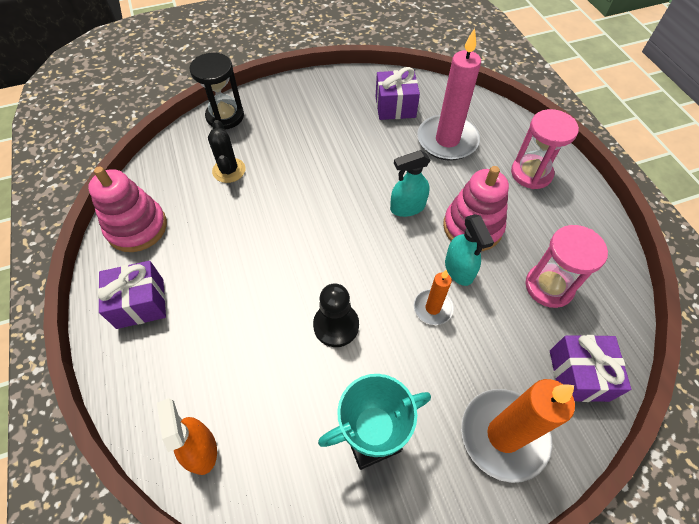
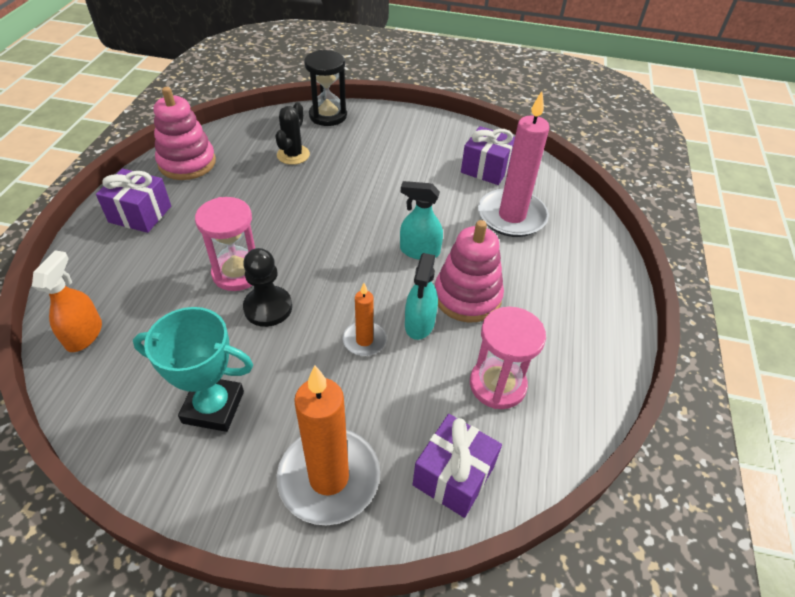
camera: 30 degrees right, 10 degrees down
pink hourglass [511,109,579,189] -> pink hourglass moved to [195,197,255,291]

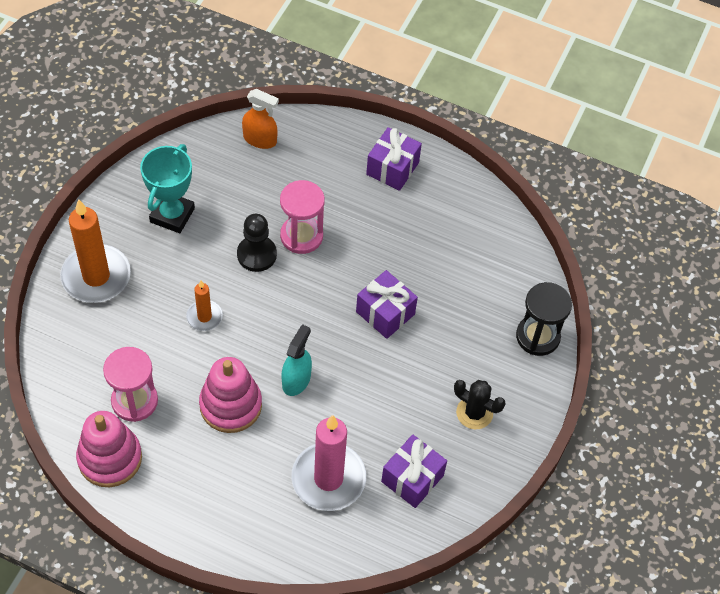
camera: 100 degrees right, 10 degrees up
pink stacking toy [153,87,216,180] -> pink stacking toy moved to [76,411,142,487]
black cactus [275,102,310,165] -> black cactus moved to [454,380,506,429]
turquoise spray bottle [405,253,438,340] -> none
purple gift [412,414,502,518] -> purple gift moved to [356,270,418,339]

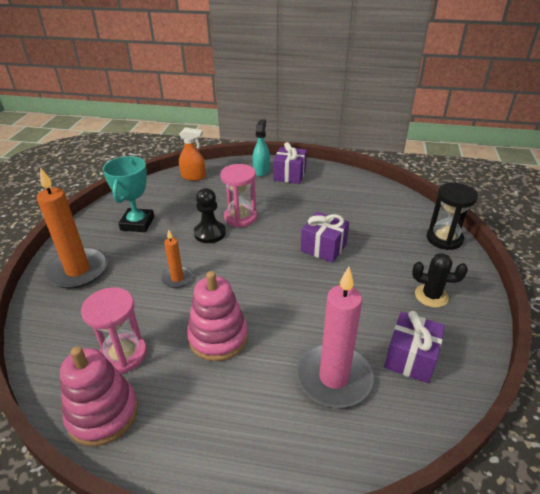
camera: 10 degrees left, 20 degrees down
turquoise spray bottle [281,324,312,396] -> turquoise spray bottle moved to [253,119,270,176]

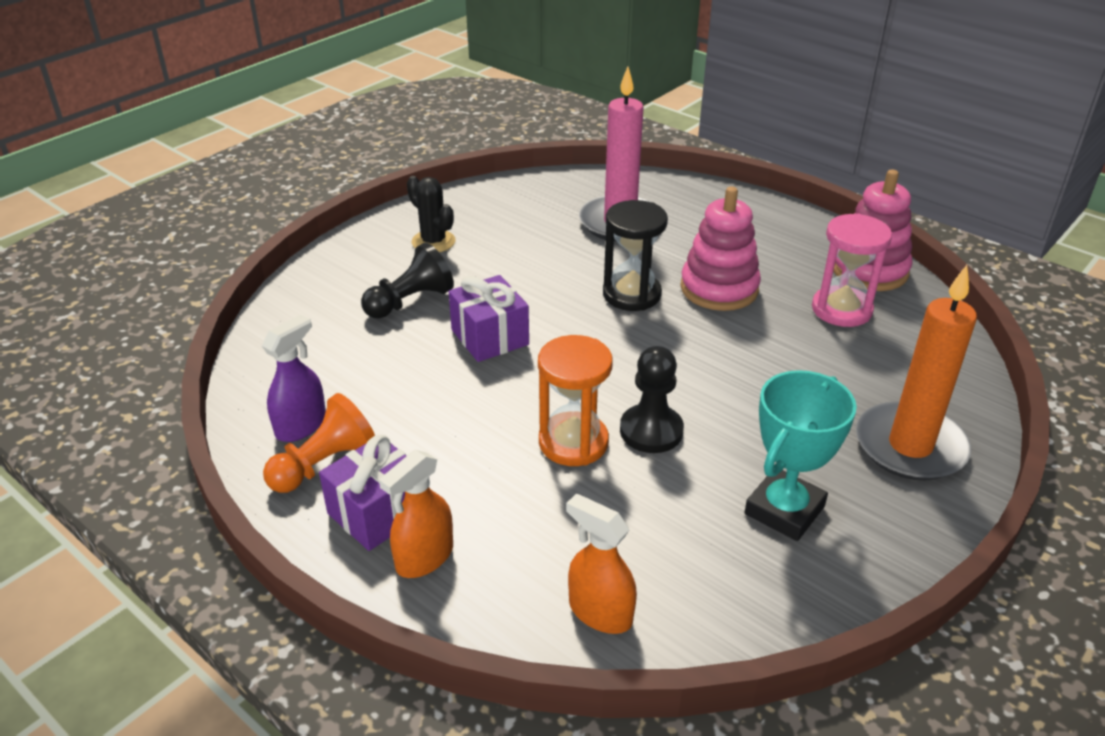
camera: 150 degrees left, 0 degrees up
orange candle [161,229,193,288] -> none
pink hourglass [220,164,257,227] -> orange hourglass [538,335,613,466]
turquoise spray bottle [253,119,270,176] -> orange spray bottle [379,450,453,578]
purple gift [384,311,445,383] -> none
black hourglass [427,183,478,250] -> black hourglass moved to [603,200,668,311]
none -> purple spray bottle [262,314,326,442]
none -> orange pawn [263,393,375,493]
none -> black pawn [361,242,454,318]

